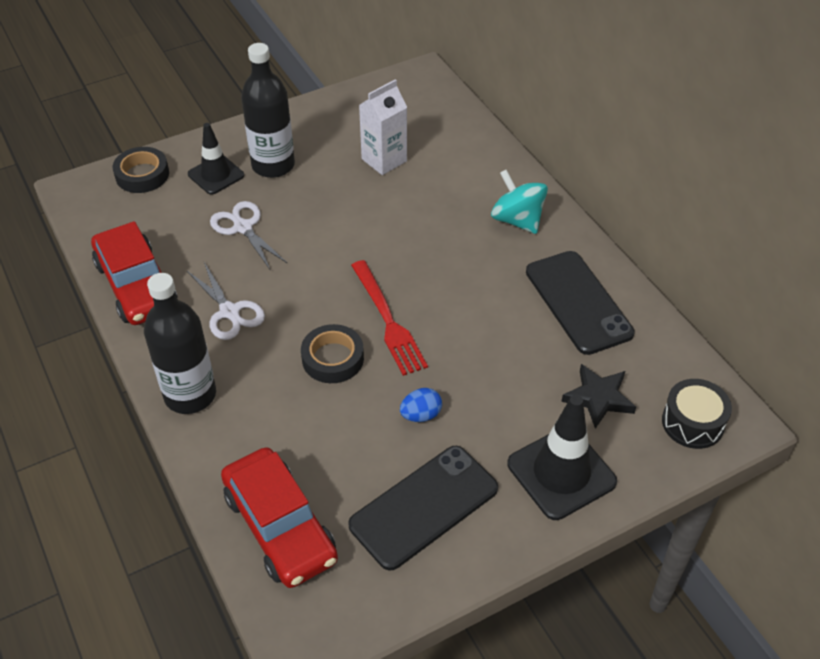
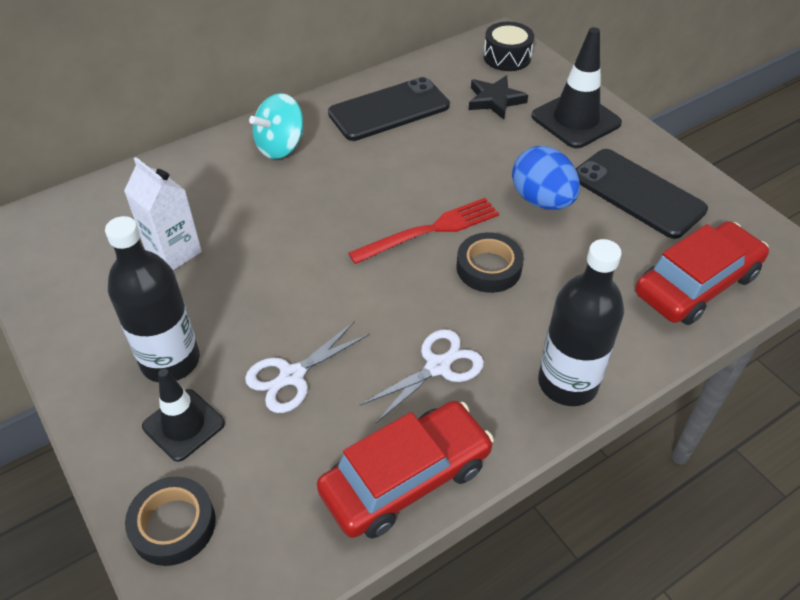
camera: 95 degrees left, 0 degrees up
blue egg [400,388,442,422] -> blue egg [512,146,580,210], size x1.85

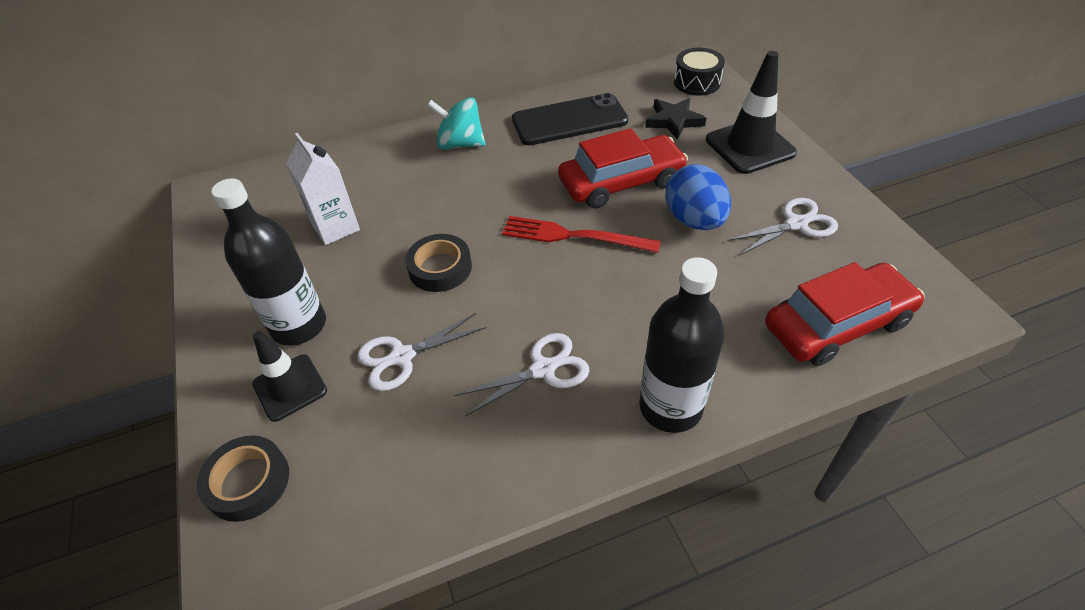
camera: 15 degrees right, 0 degrees up
turquoise spinning top [249,93,304,159] -> turquoise spinning top turned 45 degrees clockwise [427,97,485,150]
red car [317,401,494,539] -> red car moved to [558,128,688,209]
red fork [348,198,499,264] -> red fork turned 150 degrees counterclockwise [502,216,661,253]
black tape [457,232,524,293] -> black tape moved to [405,234,472,292]
black phone [576,149,708,239] -> white scissors [727,198,838,255]

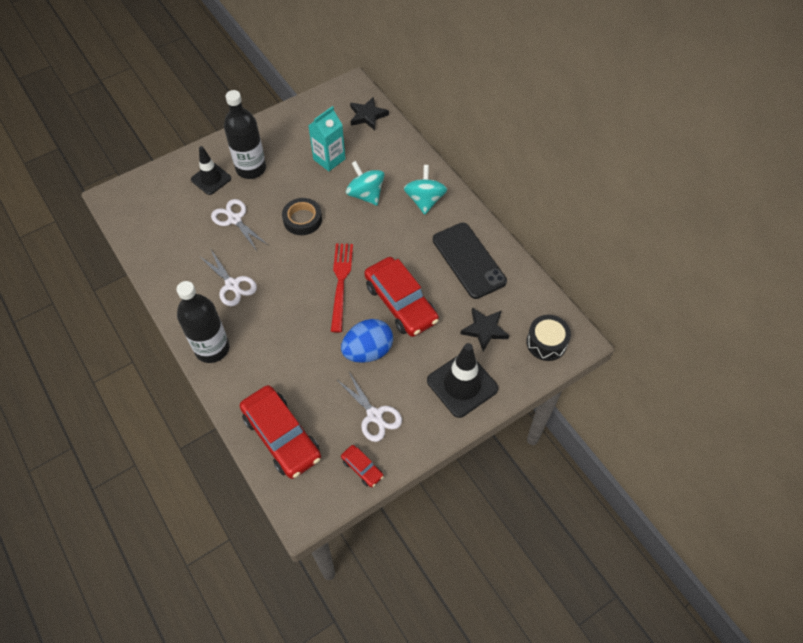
camera: 75 degrees right, 10 degrees up
black tape [197,435,289,522] -> none
white carton [286,133,360,245] -> turquoise carton [308,106,345,171]
none -> red car [341,445,384,487]
none -> turquoise spinning top [346,161,385,206]
none -> black star [350,96,389,130]

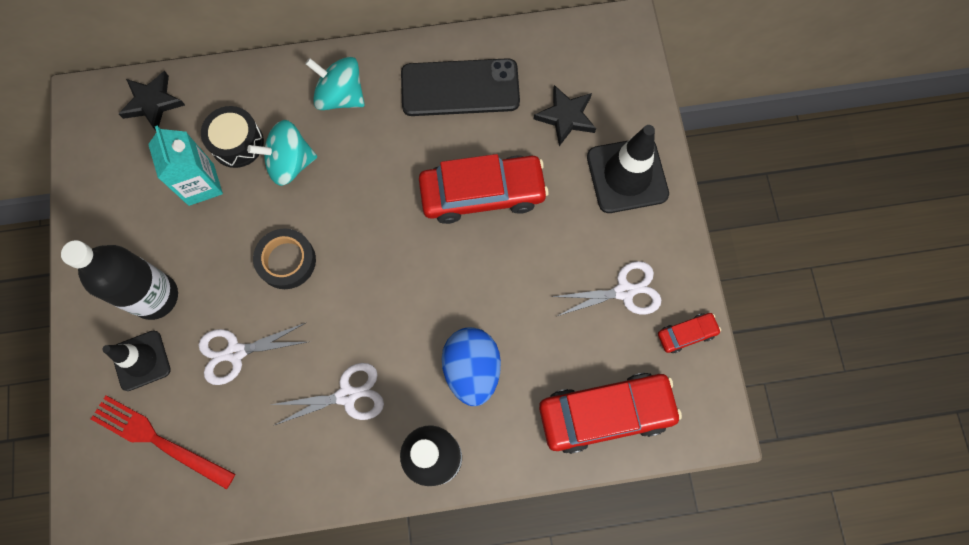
camera: 65 degrees left, 15 degrees up
red fork [331,243,353,332] -> red fork moved to [91,395,235,489]
blue egg [341,319,393,363] -> blue egg moved to [442,327,501,406]
black drum [526,315,571,361] -> black drum moved to [201,106,264,168]

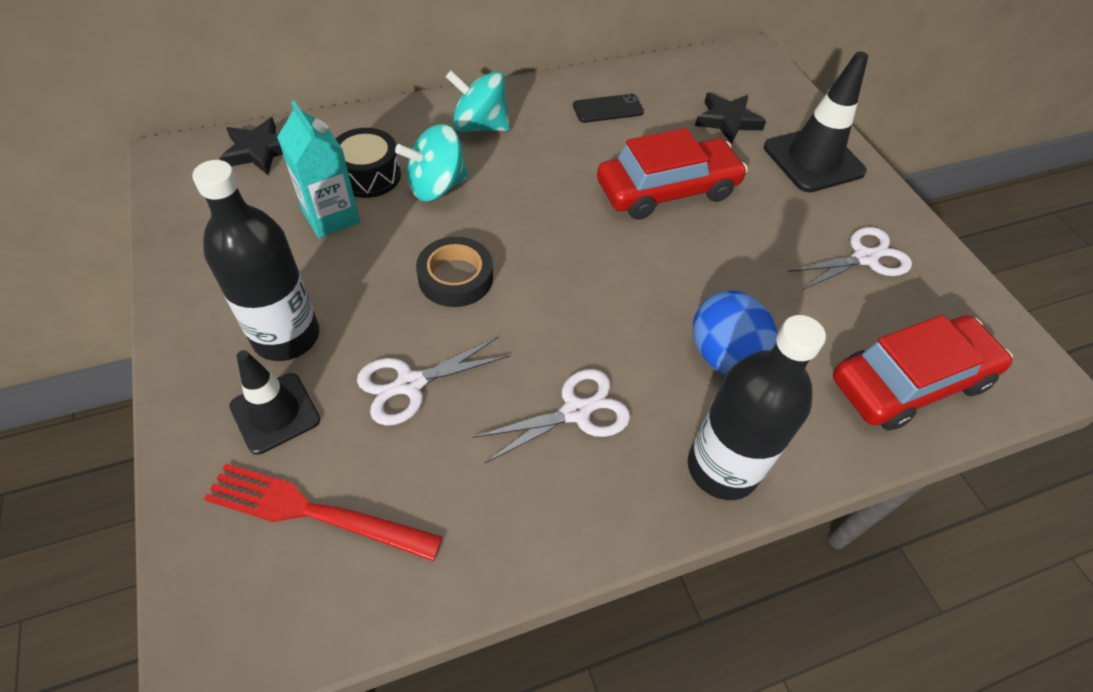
camera: 15 degrees left, 20 degrees down
black phone [401,58,520,116] -> black phone [573,94,644,123], size x0.53
red car [658,313,721,353] -> none

